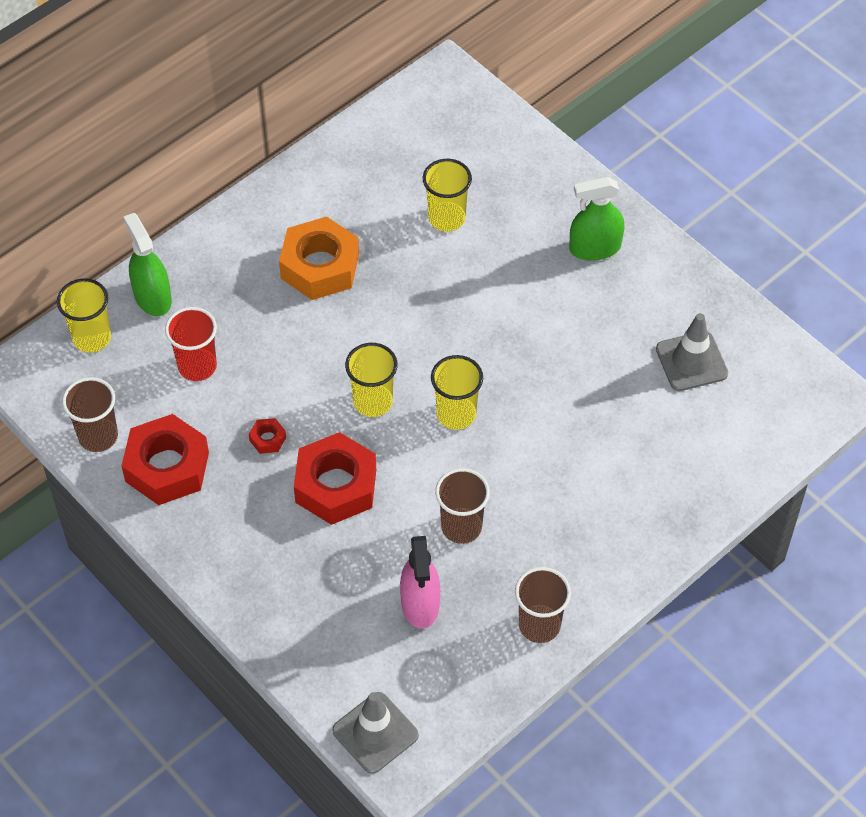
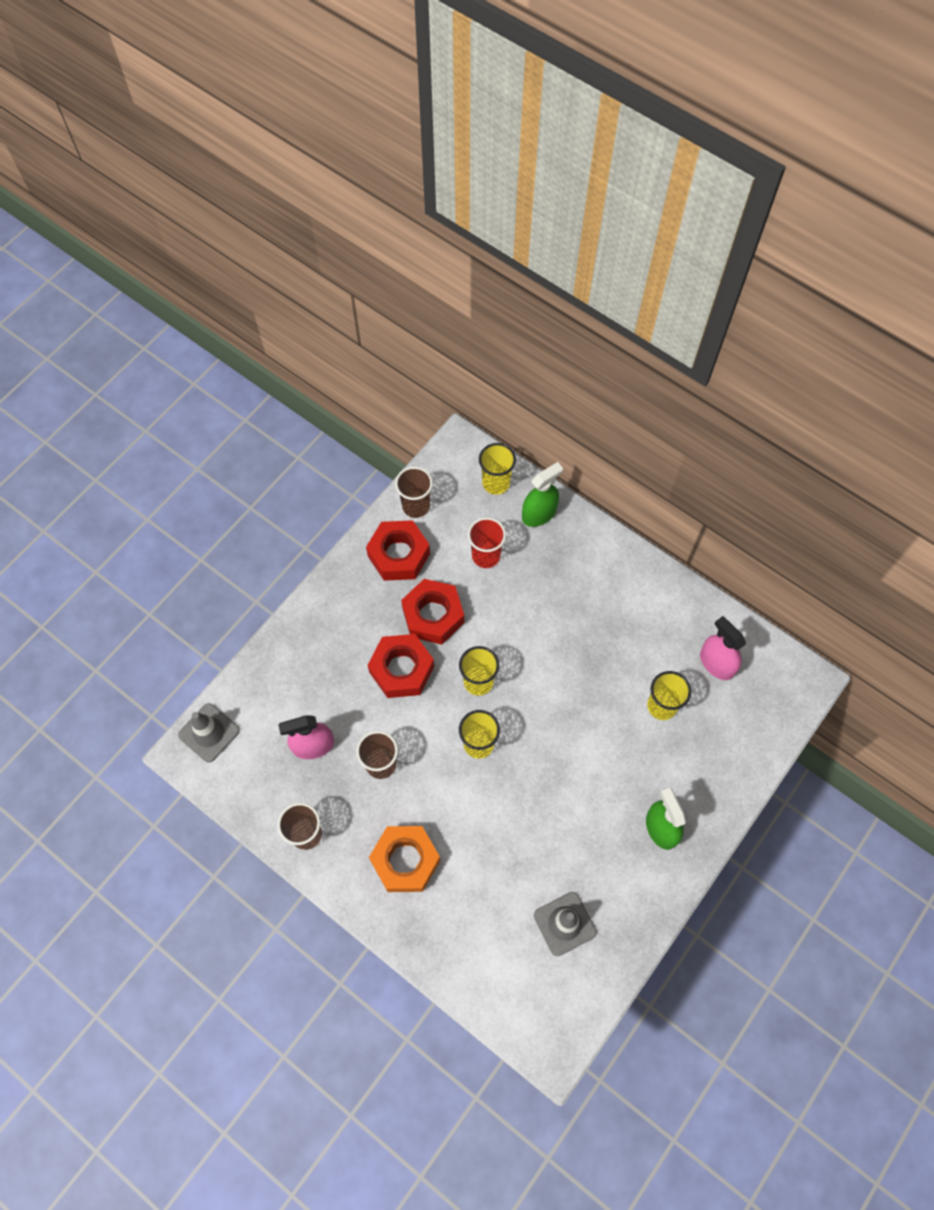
camera: 80 degrees right, 10 degrees up
red nut [249,418,286,454] -> red nut [401,579,464,645], size x2.37
orange nut [279,216,359,300] -> orange nut moved to [369,826,440,892]
none -> pink spray bottle [700,616,746,680]

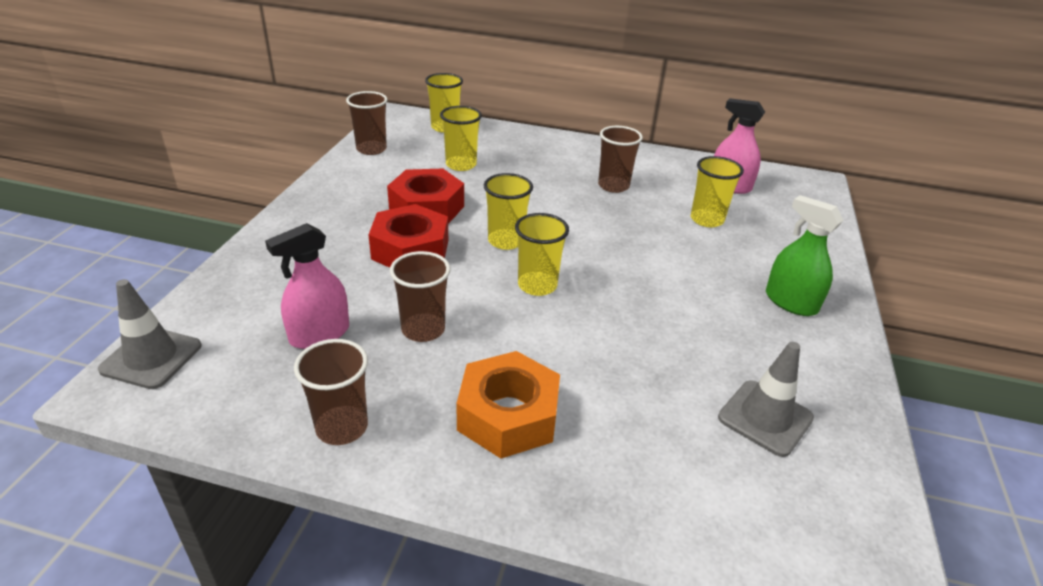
camera: 25 degrees left, 30 degrees down
red nut [366,520,430,581] -> none
red cup [468,517,506,568] -> yellow cup [440,106,482,171]
green spray bottle [522,462,563,527] -> none
none -> brown cup [598,126,643,193]

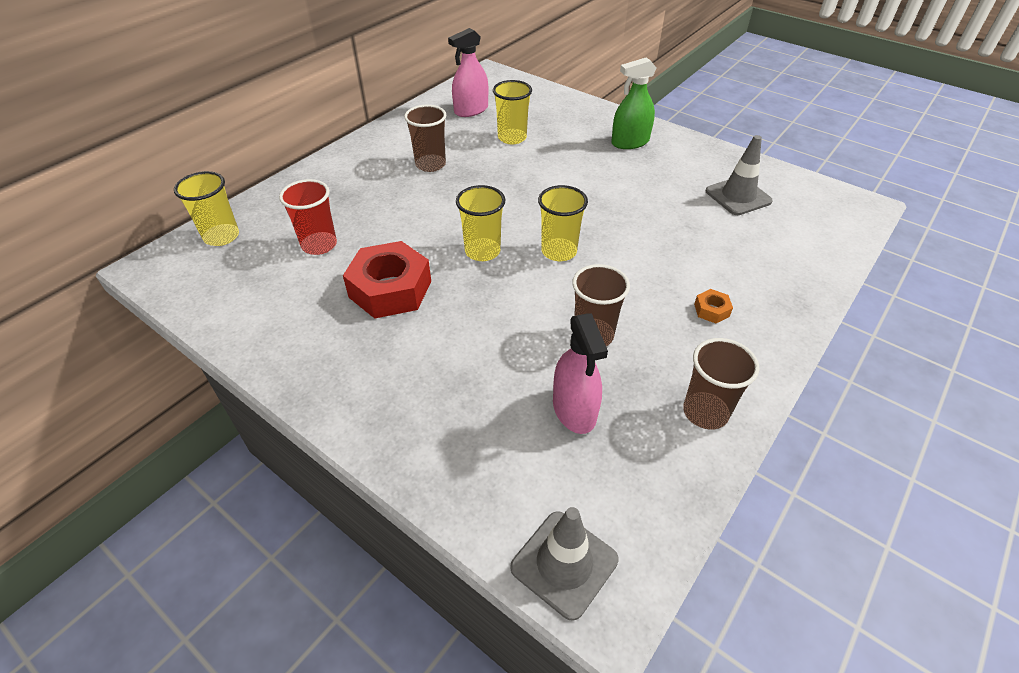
camera: 65 degrees left, 10 degrees up
brown cup [346,91,388,155] -> none
red nut [368,204,448,268] -> none
yellow cup [440,106,482,171] -> red cup [279,179,337,255]
orange nut [456,351,560,459] -> orange nut [694,289,733,323], size x0.42

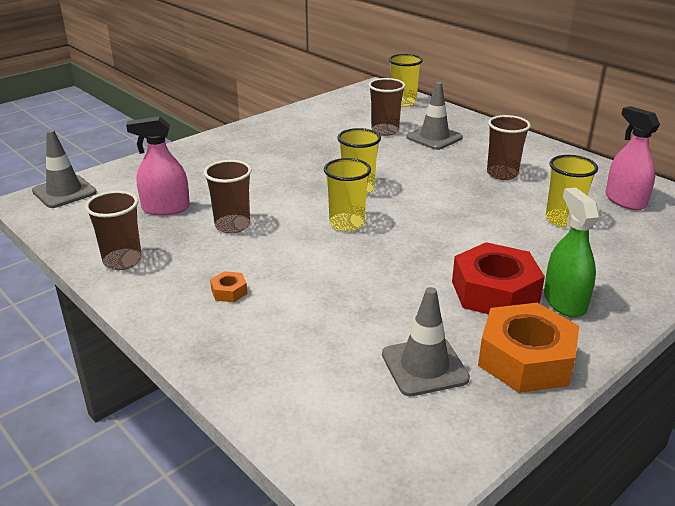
camera: 100 degrees right, 15 degrees down
red cup [279,179,337,255] -> brown cup [368,78,405,136]
red nut [343,241,431,319] -> red nut moved to [452,242,545,314]
none -> grey traffic cone [406,82,463,150]
none -> orange nut [478,303,579,393]

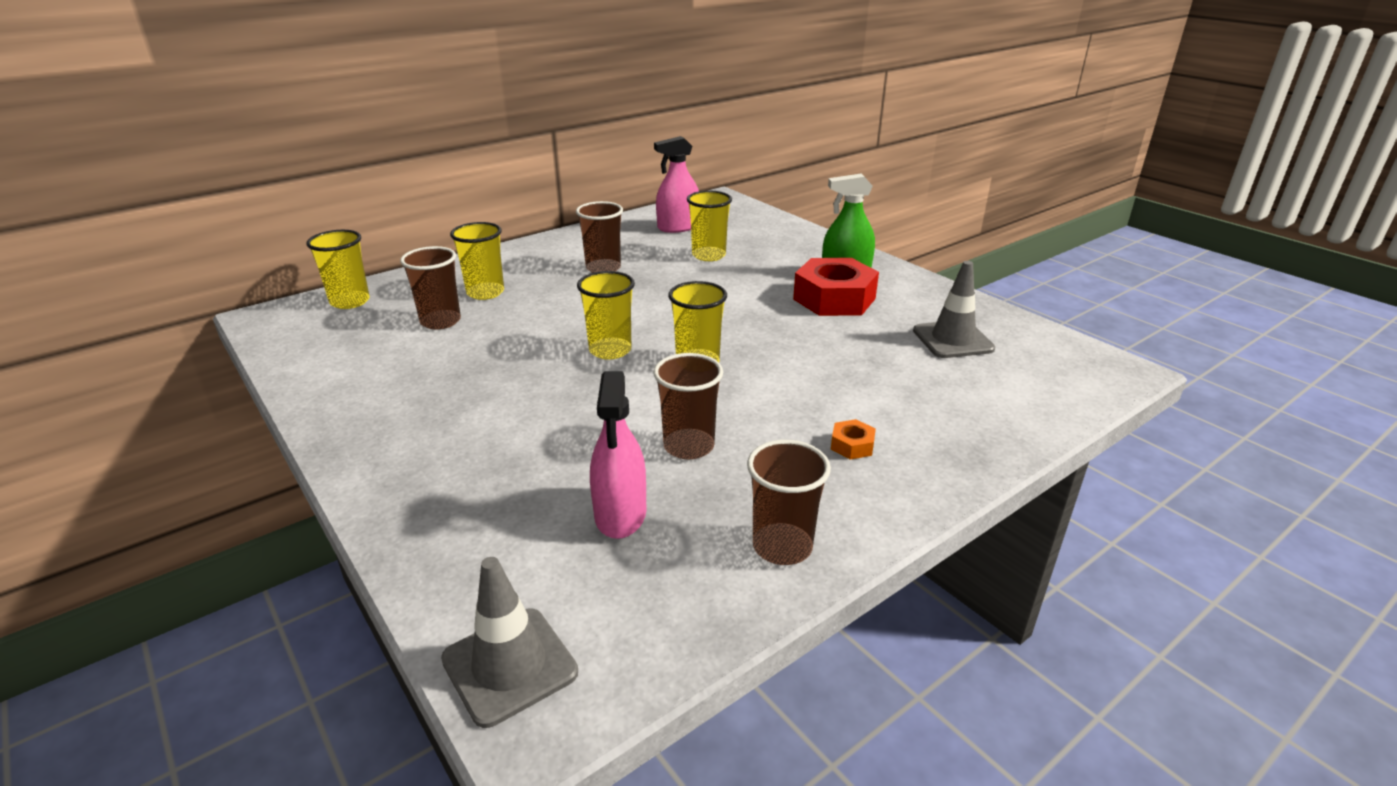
camera: 85 degrees left, 0 degrees up
grey traffic cone [406,82,463,150] -> yellow cup [450,222,504,300]
orange nut [478,303,579,393] -> none

